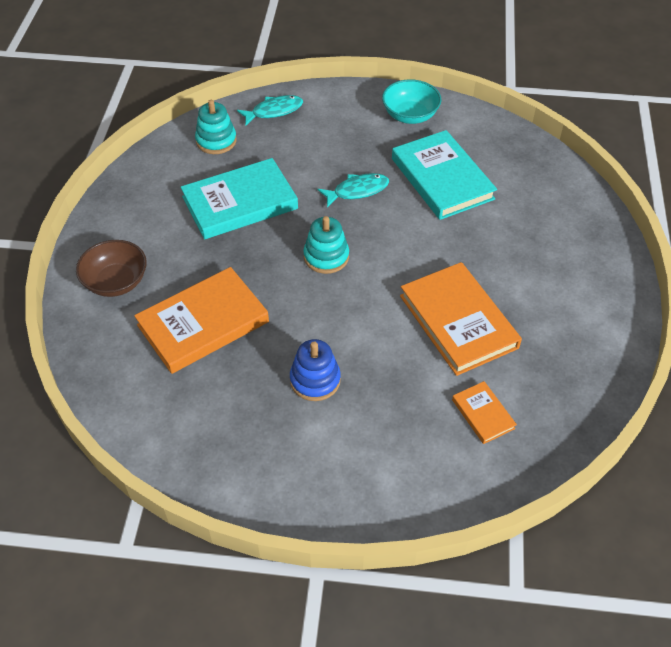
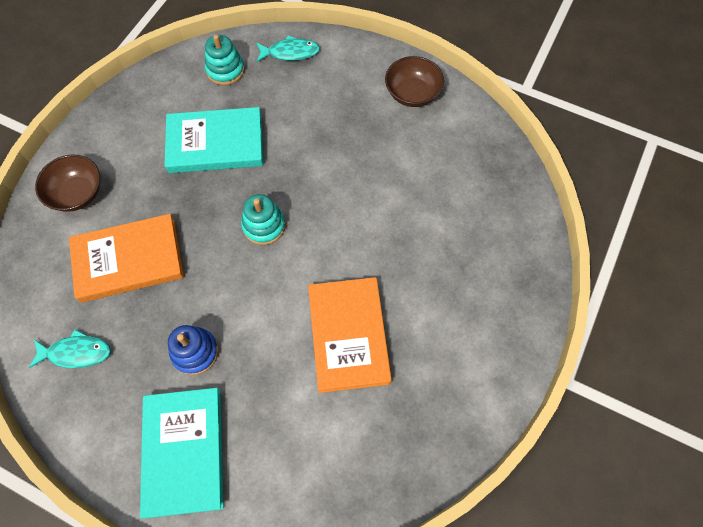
camera: 20 degrees right, 15 degrees up
turquoise fish [318,173,389,208] -> turquoise fish moved to [29,329,111,368]
turquoise bowl [382,79,441,124] -> brown bowl [385,56,444,107]
turquoise book [392,130,497,220] -> turquoise book moved to [140,388,224,519]
orange book [452,381,517,444] -> none

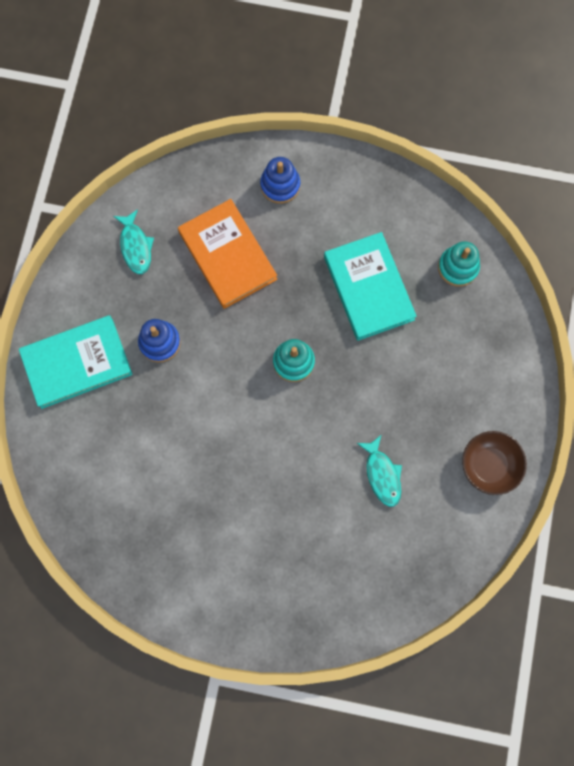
camera: 75 degrees right, 10 degrees up
brown bowl [35,155,100,212] -> blue stacking toy [260,157,300,204]
turquoise fish [256,35,320,62] -> turquoise fish moved to [357,434,402,507]
orange book [308,277,392,393] -> none

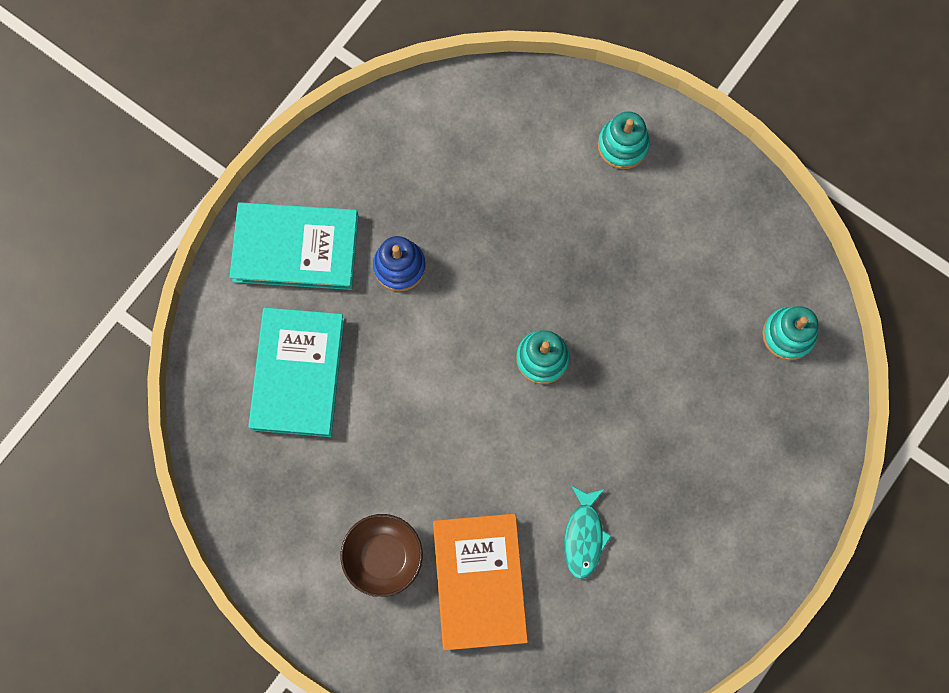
camera: 25 degrees right, 0 degrees up
turquoise fish [114,209,154,274] -> none
orange book [178,199,277,309] -> orange book moved to [433,514,528,650]
blue stacking toy [260,157,300,204] -> turquoise stacking toy [598,111,650,169]
turquoise book [324,232,417,341] -> turquoise book moved to [248,308,344,437]
brown bowl [462,431,527,495] -> brown bowl moved to [341,514,423,597]

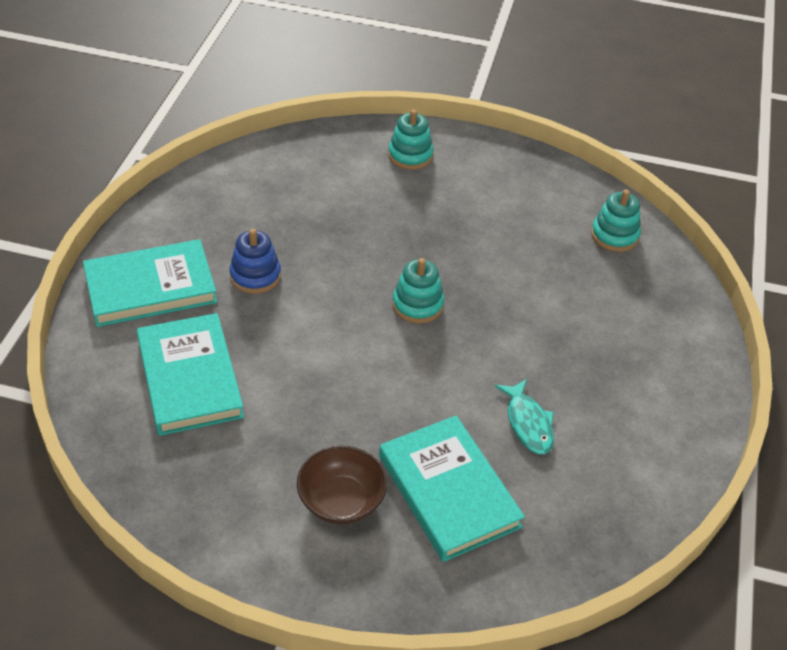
camera: 25 degrees left, 30 degrees down
orange book [433,514,528,650] -> turquoise book [379,416,525,562]

